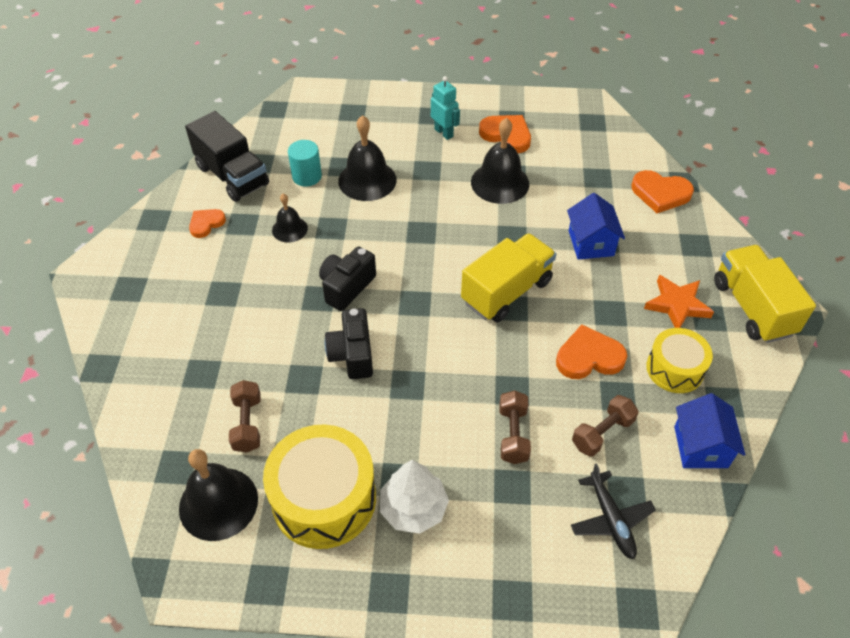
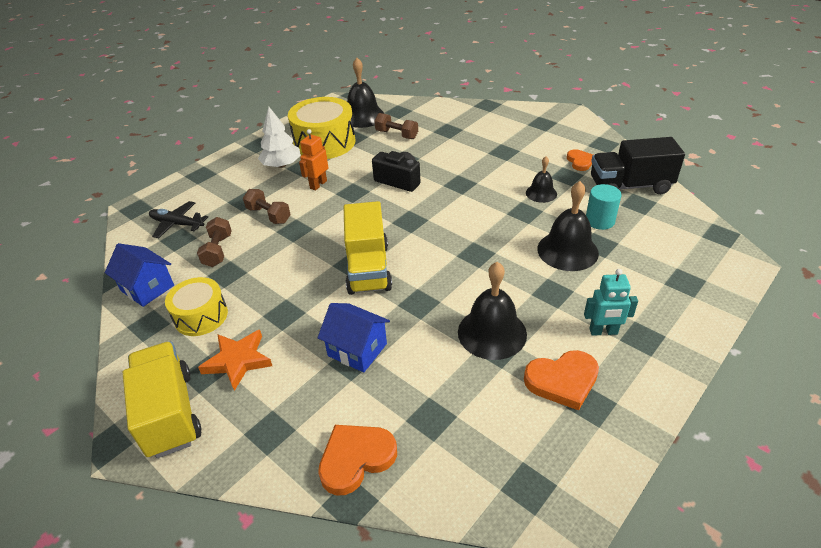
camera: 130 degrees right, 10 degrees down
black camera [319,246,376,311] -> none
orange heart [556,324,627,379] -> none
yellow truck [714,245,816,343] -> yellow truck turned 135 degrees counterclockwise [123,342,202,458]
none -> orange robot [299,129,329,190]

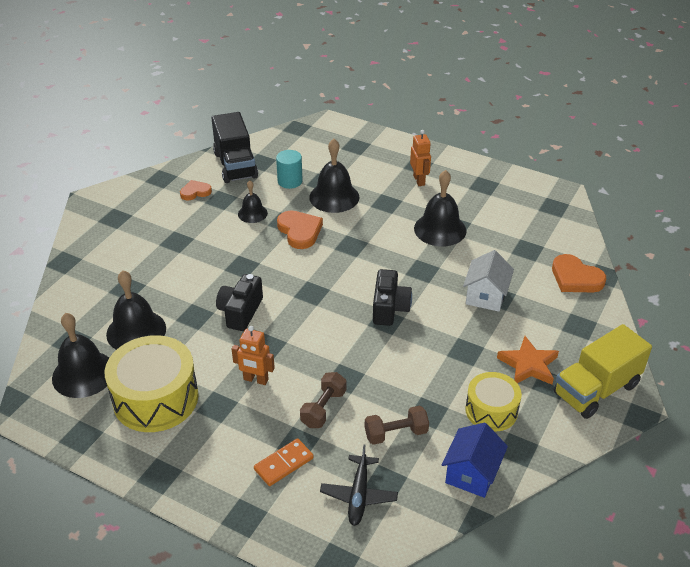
camera: 105 degrees left, 0 degrees up
white tree [258,107,301,168] -> none
blue house [317,303,390,373] -> white house [463,250,514,312]
yellow truck [344,201,392,295] -> black camera [373,269,412,326]
brown dumbbell [374,113,418,139] -> black bell [106,270,166,350]
orange heart [524,350,599,411] -> orange heart moved to [277,210,323,249]
turquoise robot [584,269,638,336] -> orange robot [410,130,431,186]
none -> orange domino [254,438,314,486]

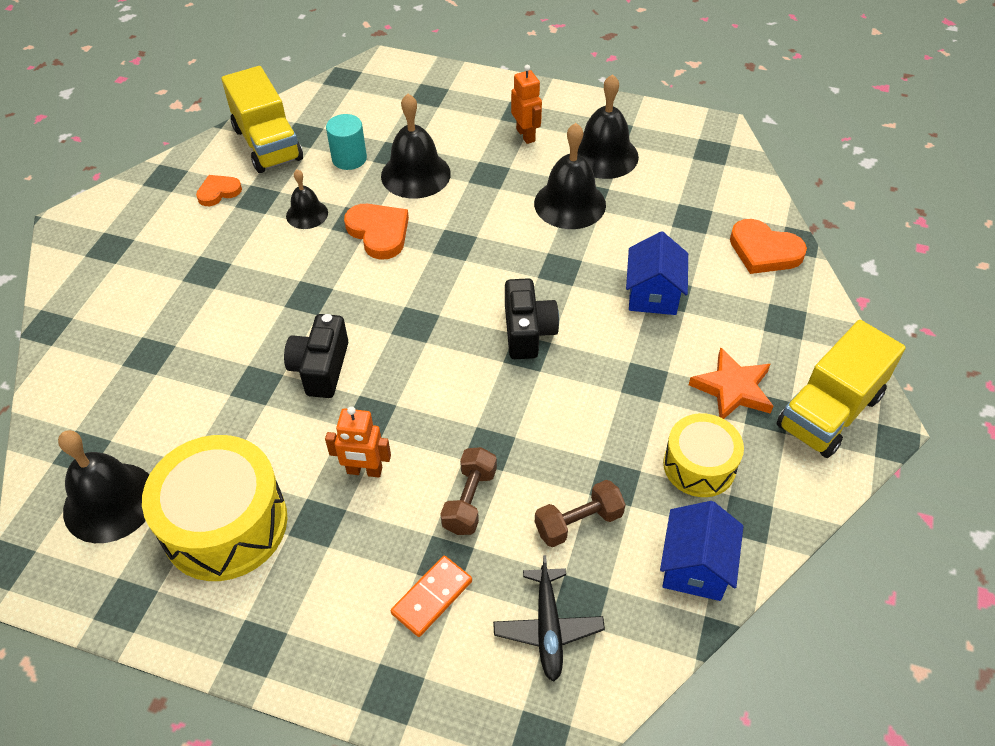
camera: 10 degrees left, 10 degrees up
black bell [106,270,166,350] -> black bell moved to [578,74,639,179]
black truck [212,112,258,183] -> yellow truck [221,66,303,173]
white house [463,250,514,312] -> blue house [626,231,688,315]

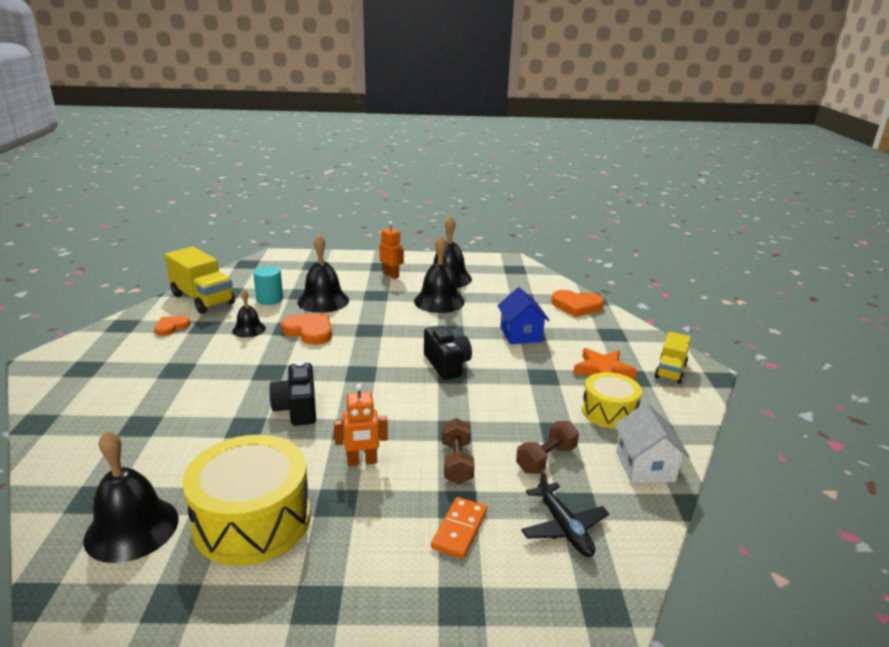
camera: 20 degrees left, 25 degrees down
blue house [660,501,743,601] -> white house [615,403,690,484]
yellow truck [777,320,906,458] -> yellow truck [655,332,691,384], size x0.61

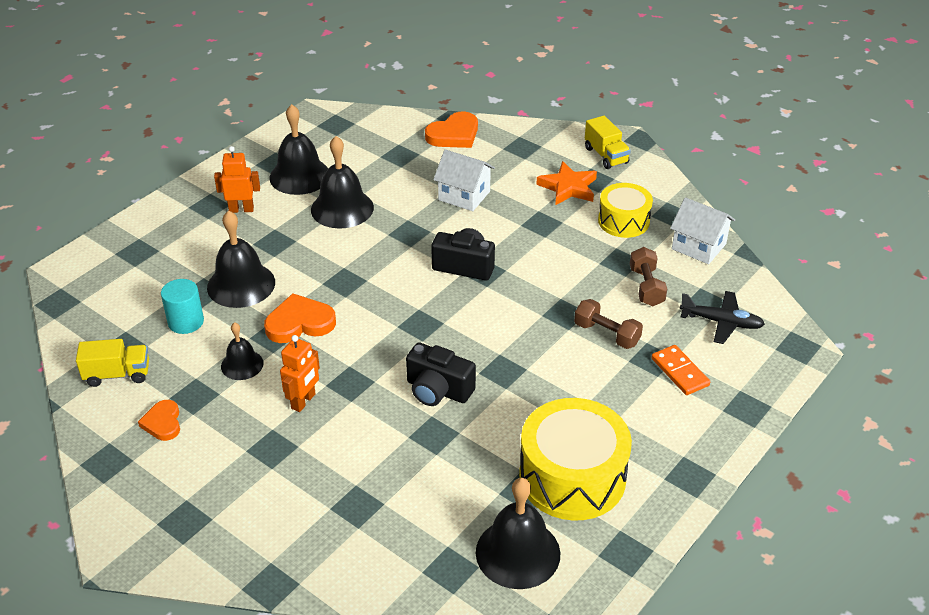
camera: 50 degrees left, 15 degrees up
yellow truck [165,247,235,314] -> yellow truck [76,339,149,387], size x0.61
orange robot [334,384,388,466] -> orange robot moved to [280,335,320,412]
blue house [497,287,550,344] -> white house [433,149,495,211]

